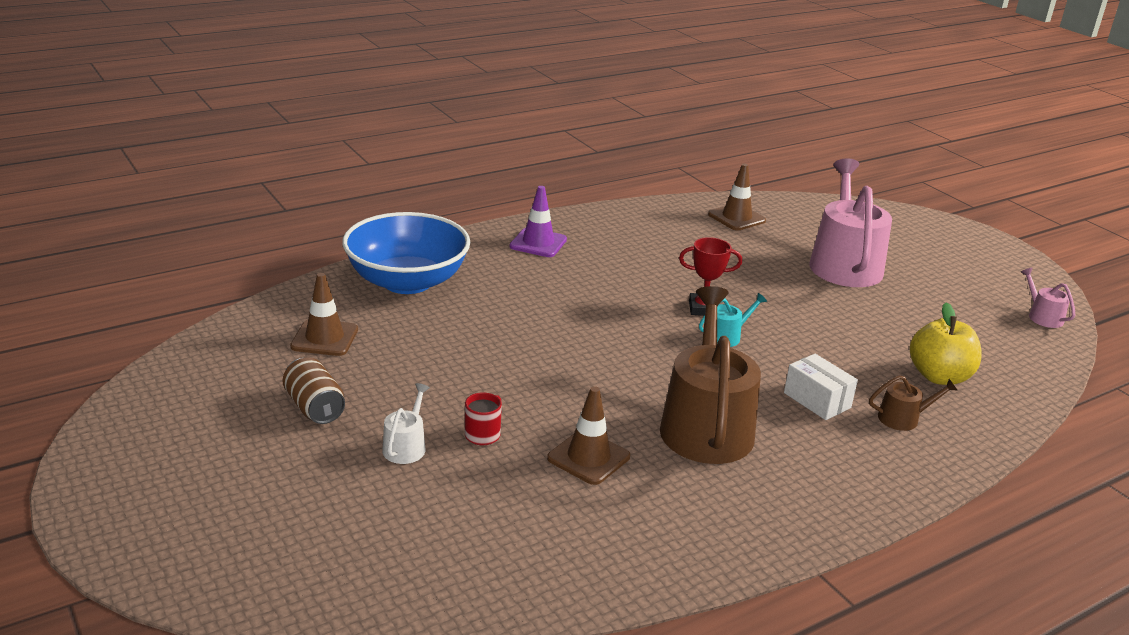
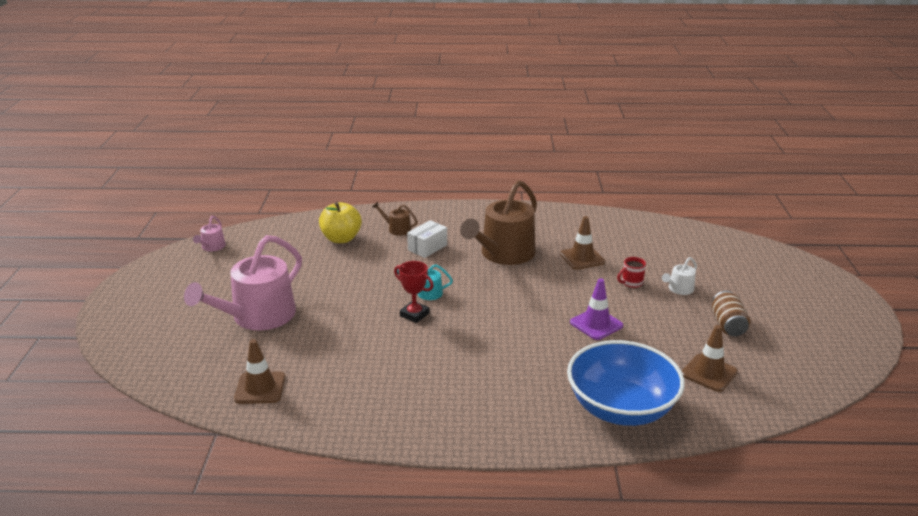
camera: 145 degrees left, 0 degrees up
purple traffic cone [510,186,567,257] -> purple traffic cone moved to [570,278,623,340]
white box [784,354,858,420] -> white box turned 45 degrees clockwise [407,220,447,258]

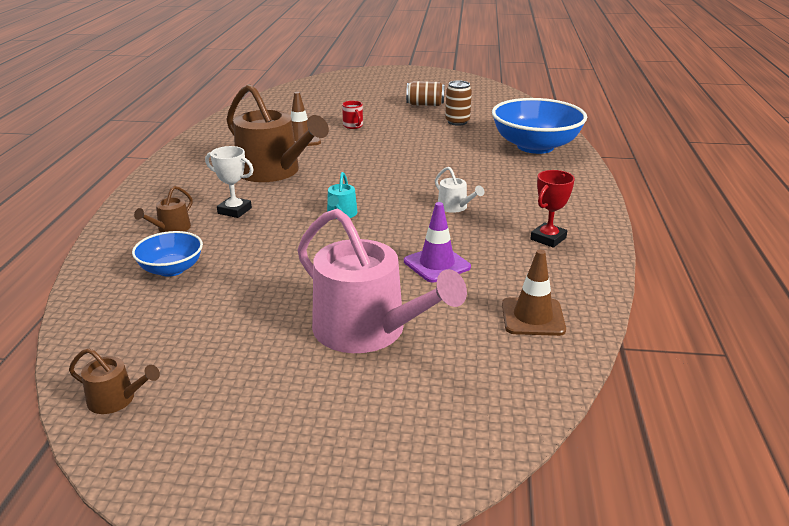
camera: 85 degrees left, 0 degrees up
pink watering can [193,216,226,251] -> brown watering can [69,348,160,414]
yellow apple [319,202,362,243] -> blue bowl [132,231,203,277]
red trophy [394,261,434,323] -> red trophy moved to [530,170,575,248]
white box [407,220,447,258] -> white trophy [205,146,254,218]
purple traffic cone [570,278,623,340] -> purple traffic cone moved to [404,202,471,282]
white watering can [662,257,697,295] -> white watering can moved to [435,167,484,213]
brown traffic cone [682,325,738,392] -> none
none -> brown can [445,81,472,126]

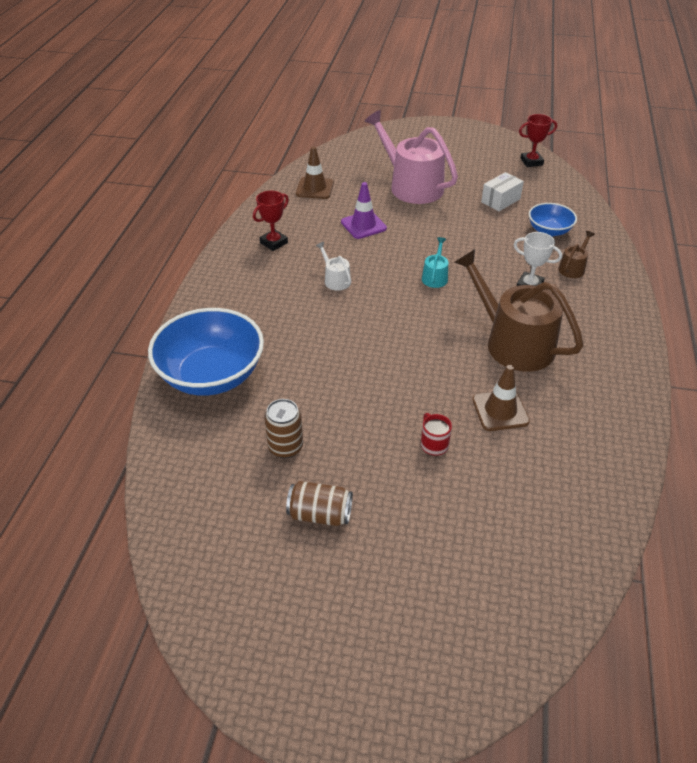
camera: 175 degrees left, 15 degrees up
brown watering can [69,348,160,414] -> red trophy [519,114,557,167]
none -> white box [481,172,524,211]

